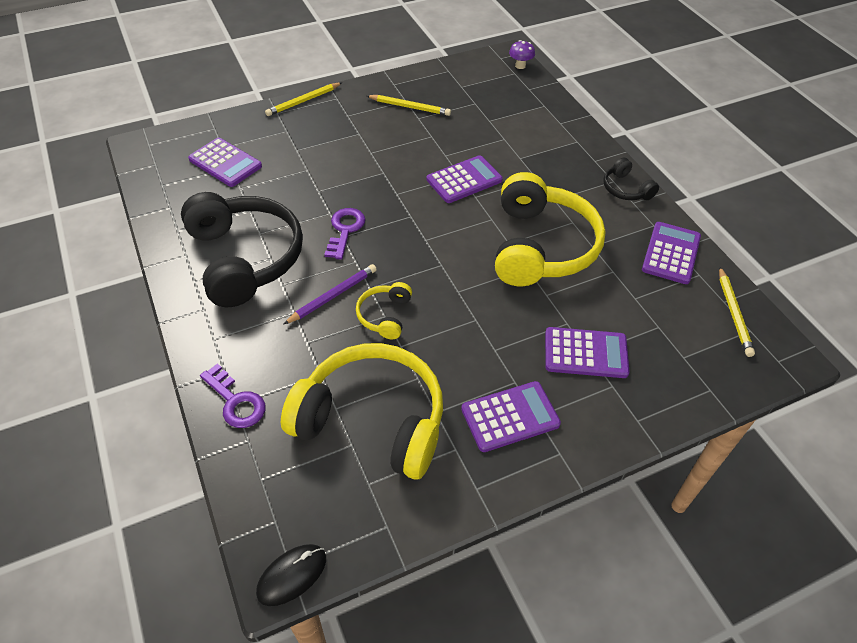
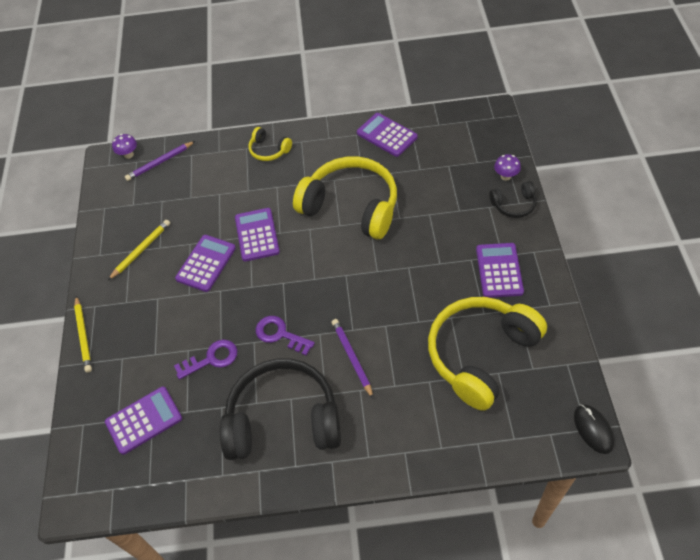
camera: 65 degrees left, 5 degrees up
purple key [200,363,265,428] -> purple key moved to [174,340,237,380]
yellow headphones [356,282,412,339] -> yellow headphones moved to [248,127,292,161]
purple calculator [545,327,630,378] -> purple calculator moved to [175,235,236,292]
black headphones [603,158,659,200] -> black headphones moved to [489,181,537,218]
yellow pencil [719,266,755,357] -> none
none -> purple pencil [125,141,195,181]
none -> purple mushroom [494,154,521,180]

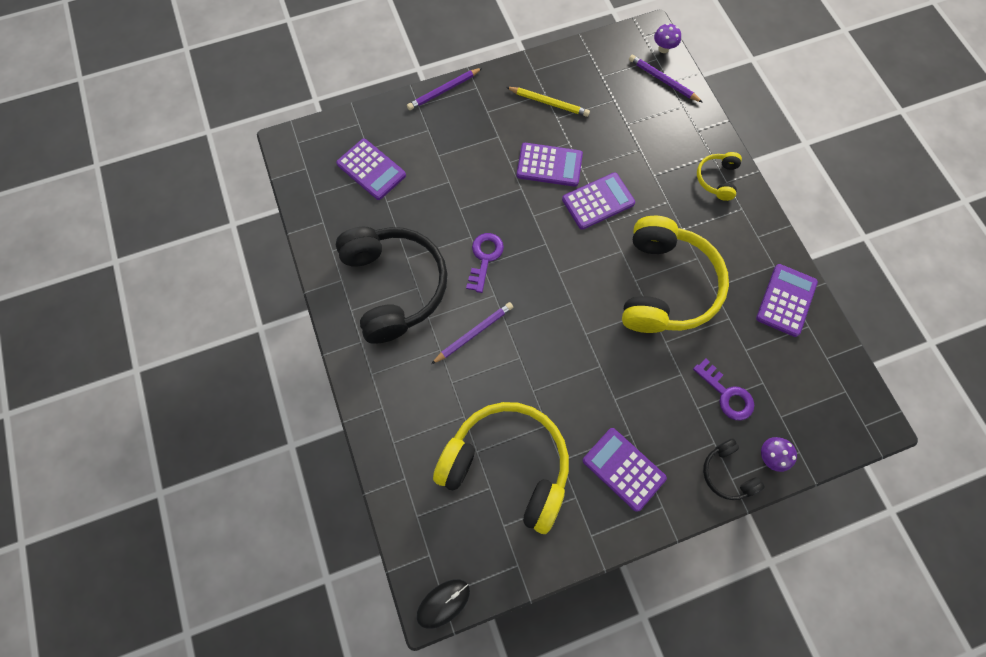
camera: 70 degrees right, 15 degrees up
yellow pencil [74,296,92,373] -> purple pencil [407,68,482,110]
purple key [174,340,237,380] -> purple key moved to [693,358,754,421]
purple calculator [476,243,524,298] -> purple calculator turned 120 degrees counterclockwise [582,428,667,512]

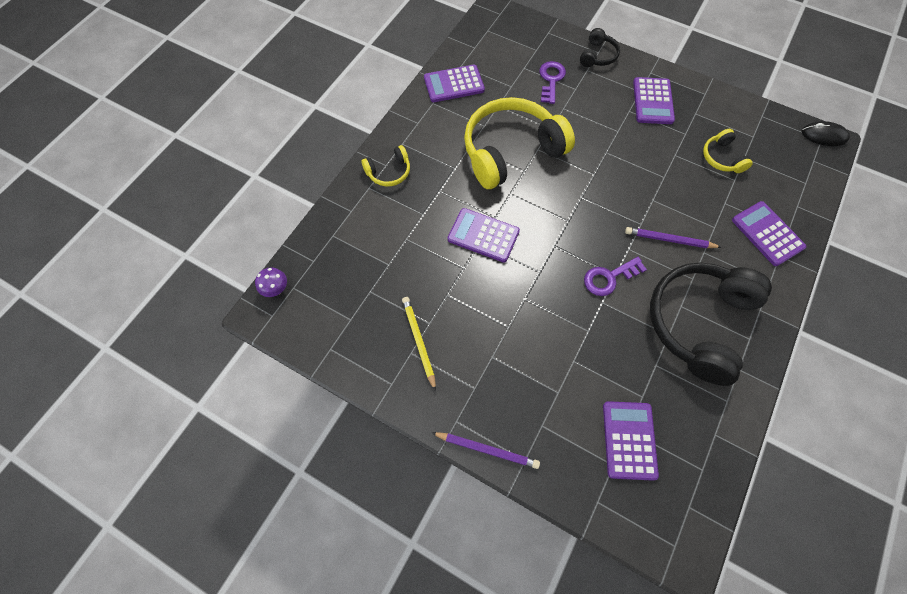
camera: 130 degrees left, 5 degrees down
yellow headphones [433,402,569,534] -> yellow headphones [703,129,753,173], size x0.45
purple calculator [517,143,583,187] -> purple calculator moved to [732,201,807,266]
purple pencil [629,55,703,103] -> none
purple mushroom [761,437,797,472] -> none

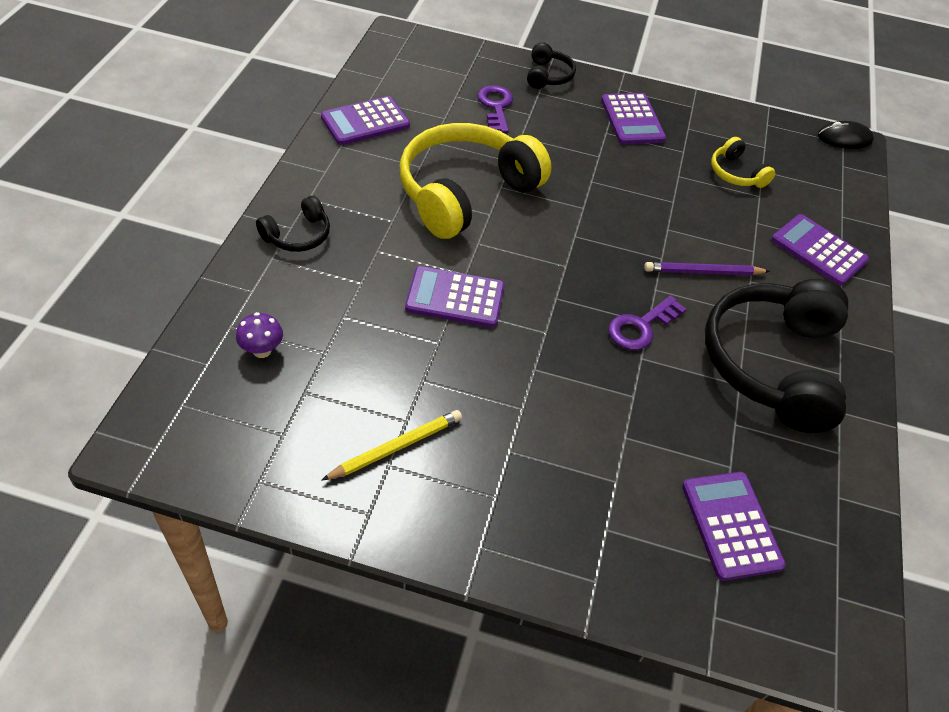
camera: 20 degrees left, 15 degrees down
purple mushroom [255,267,287,297] -> purple mushroom moved to [236,312,283,358]
yellow headphones [362,145,410,187] -> black headphones [256,196,330,252]
yellow pencil [402,297,436,391] -> yellow pencil turned 90 degrees clockwise [321,410,462,481]
purple pencil [431,432,540,469] -> none

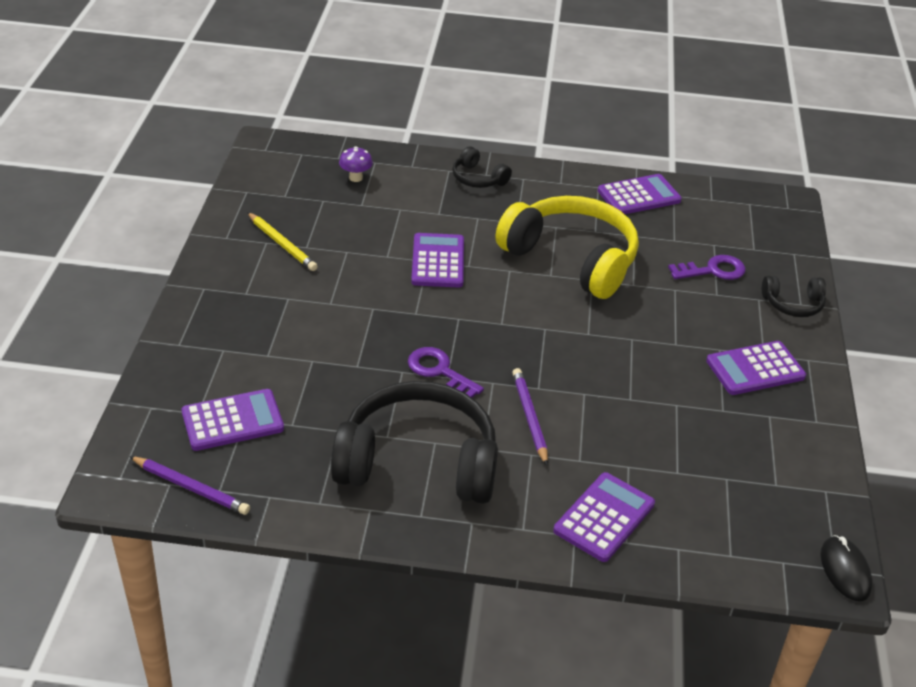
camera: 85 degrees right, 10 degrees down
purple calculator [321,96,410,145] -> purple calculator turned 105 degrees clockwise [598,174,682,214]
yellow headphones [711,137,775,188] -> none
none -> purple pencil [129,456,250,515]

